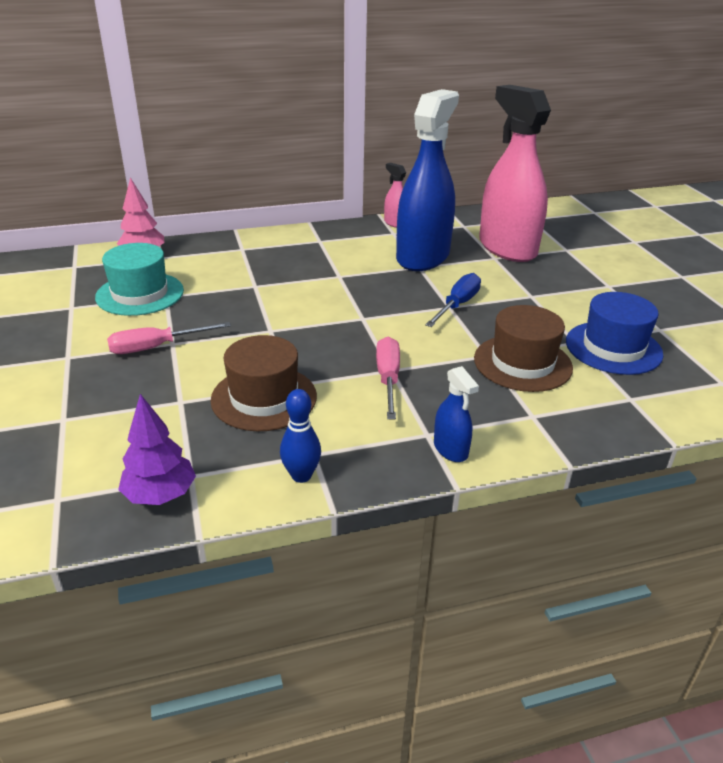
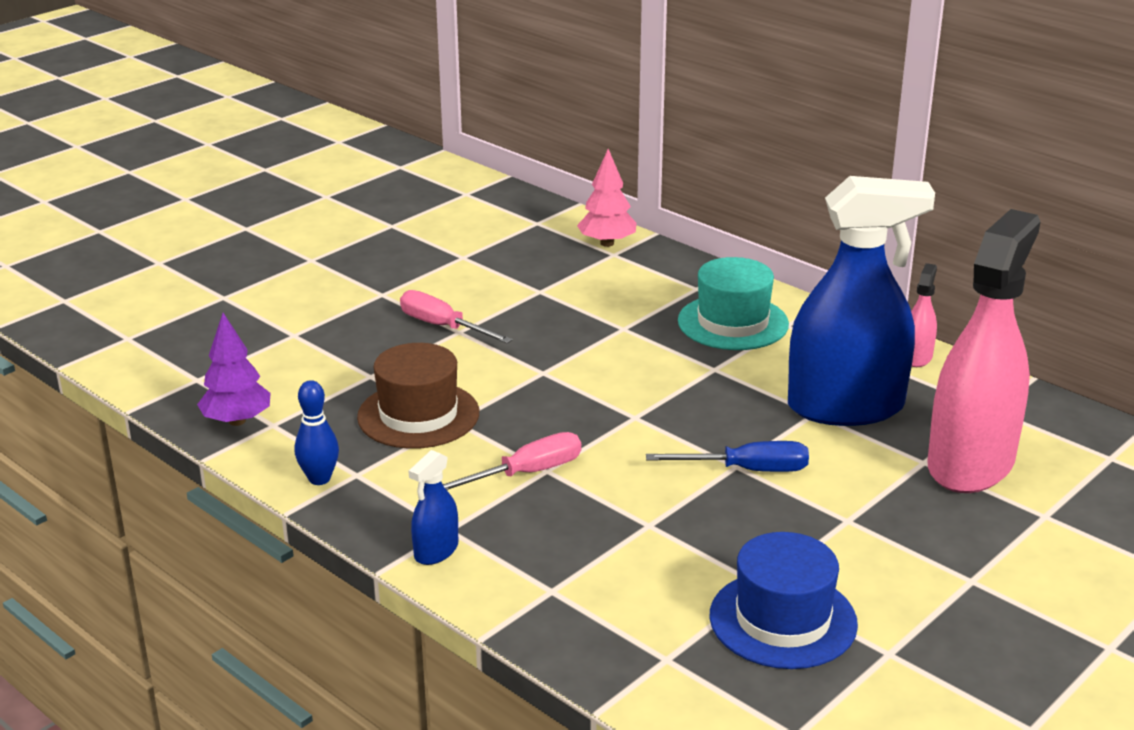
camera: 60 degrees right, 5 degrees down
turquoise hat [95,243,184,316] -> turquoise hat moved to [678,257,789,350]
brown hat [474,305,573,392] -> none

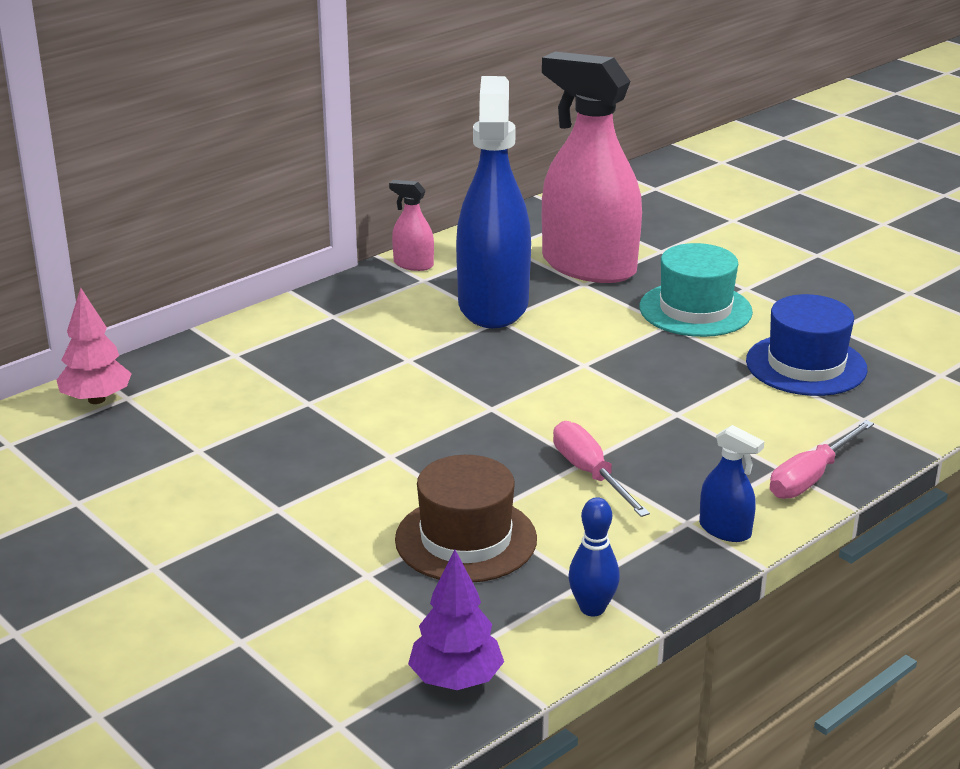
camera: 85 degrees left, 0 degrees up
pink screwdriver [400,290,513,343] -> pink screwdriver moved to [770,420,874,499]
blue screwdriver [646,441,809,472] -> none
turquoise hat [678,257,789,350] -> turquoise hat moved to [639,243,753,337]

